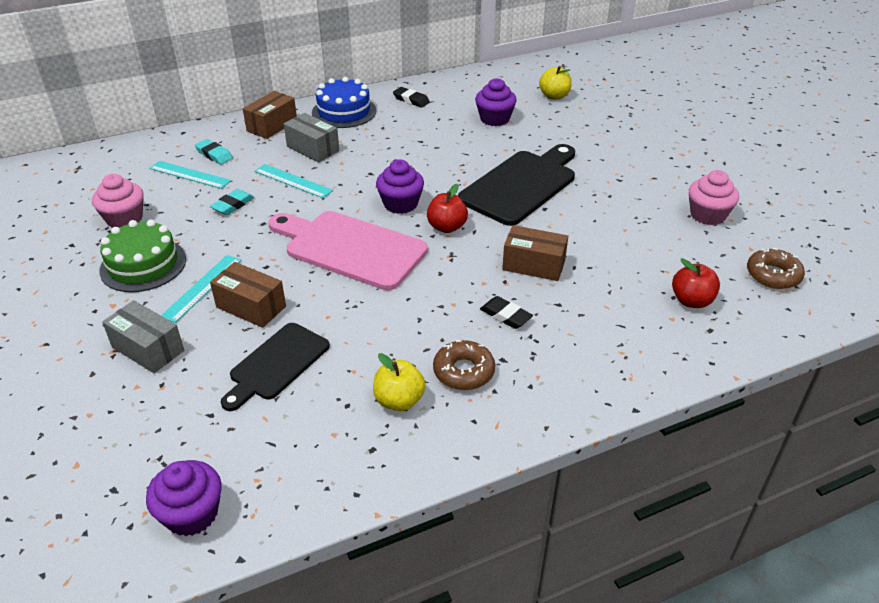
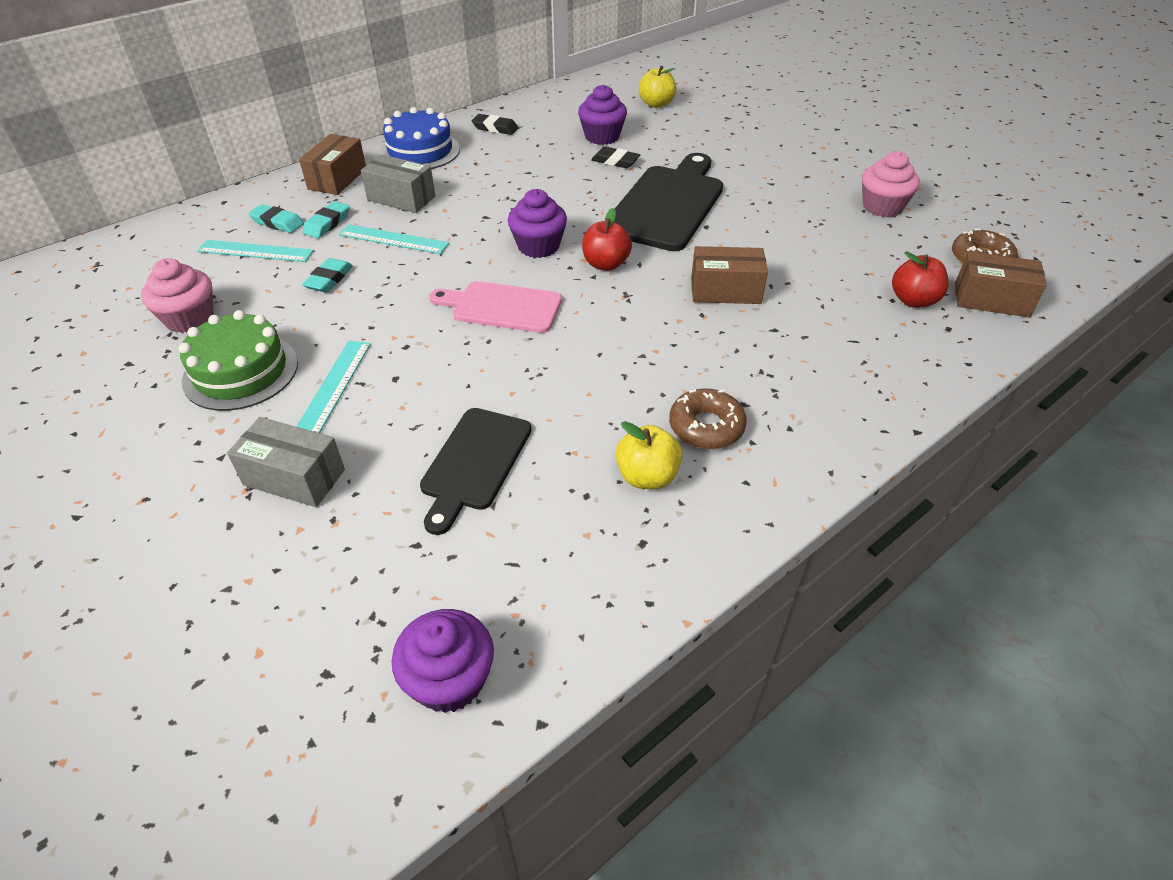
camera: 15 degrees left, 5 degrees up
brown box [210,262,286,328] -> brown box moved to [955,251,1047,317]
pink cutting board [268,211,428,290] -> pink cutting board [429,281,562,333], size x0.63
black eraser [480,296,533,329] -> black eraser moved to [591,146,640,168]
none -> turquoise eraser [303,201,350,238]

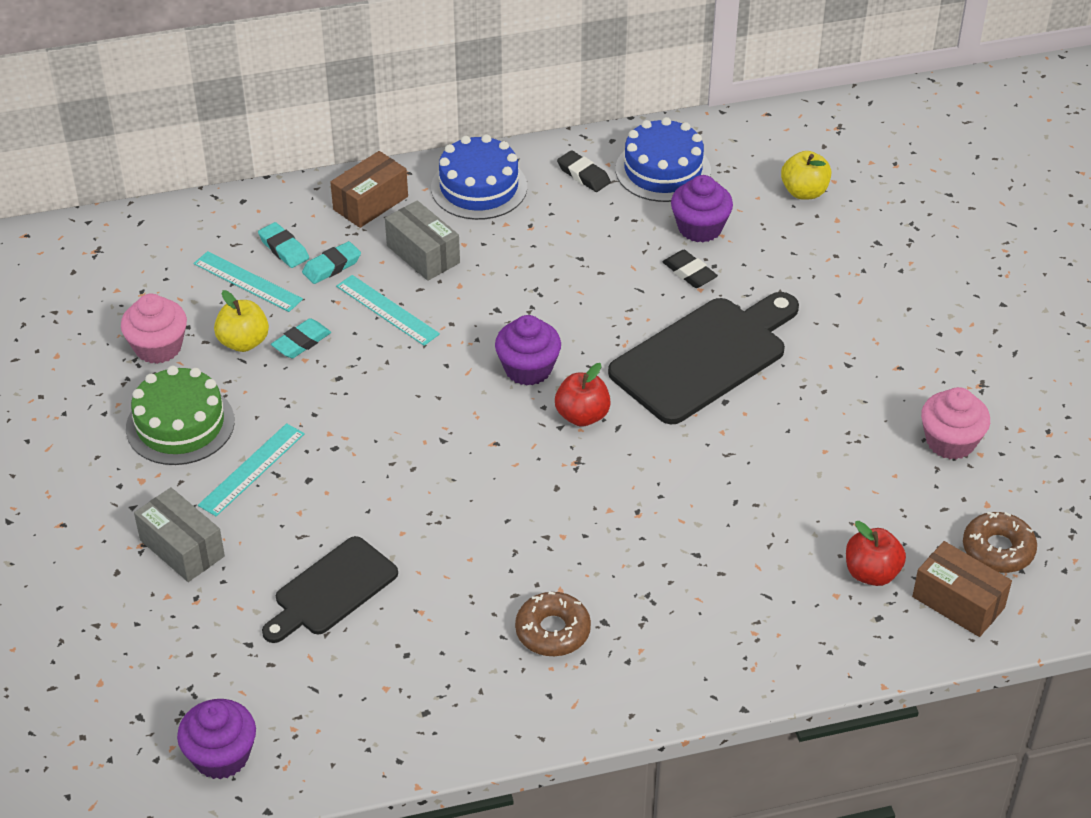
camera: 25 degrees right, 0 degrees up
pink cutting board [429,281,562,333] -> none
yellow apple [616,421,683,489] -> yellow apple moved to [214,290,269,352]
brown box [691,246,768,304] -> none
none -> blue cake [616,117,711,202]

